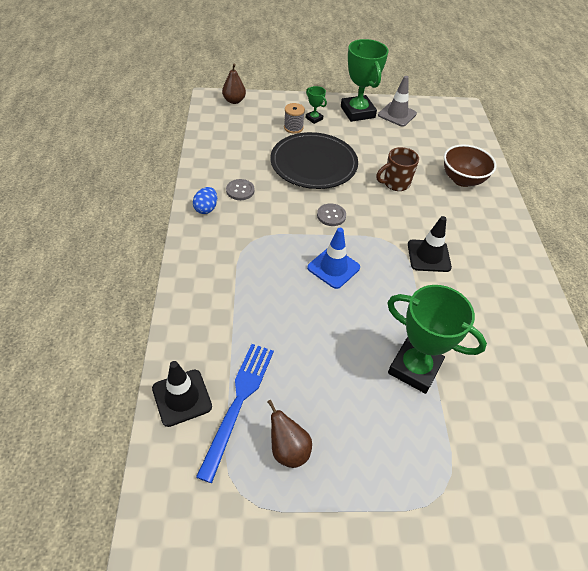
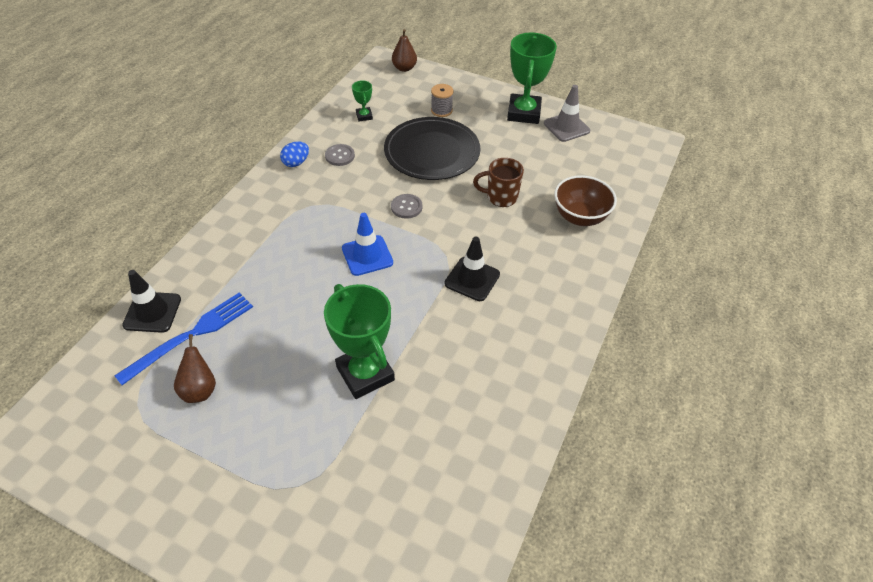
camera: 30 degrees right, 0 degrees up
green trophy [306,86,327,124] -> green trophy moved to [352,80,373,121]

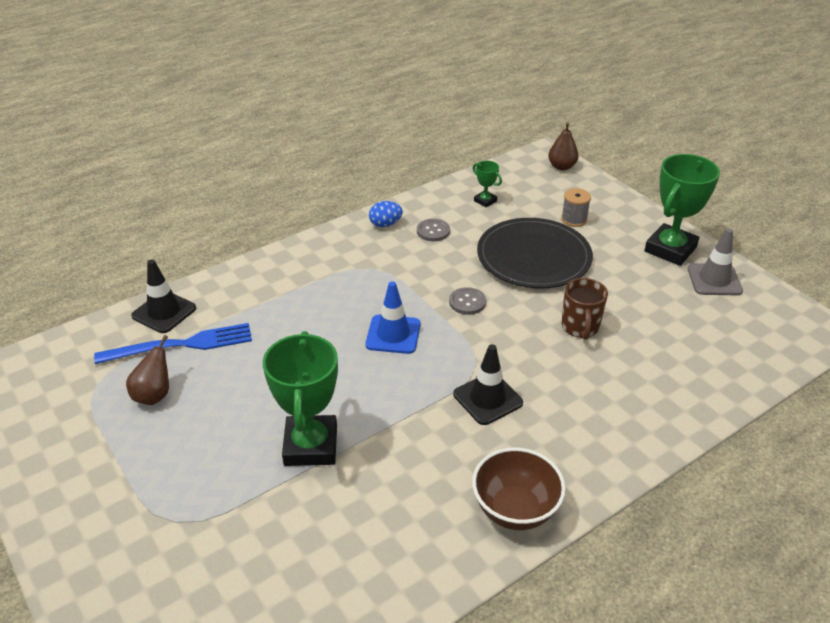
camera: 30 degrees right, 10 degrees down
green trophy [352,80,373,121] -> green trophy turned 60 degrees counterclockwise [473,161,502,208]
brown mug [473,158,524,207] -> brown mug turned 120 degrees counterclockwise [562,278,608,340]
brown bowl [554,175,617,226] -> brown bowl moved to [472,447,566,530]

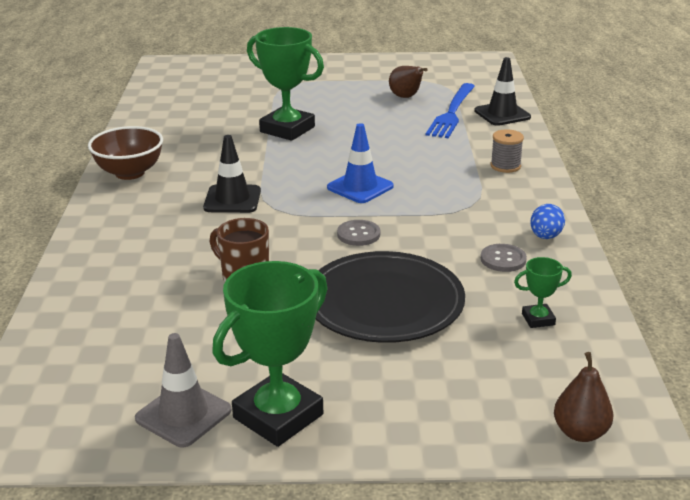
camera: 125 degrees right, 10 degrees down
grey spool [561,188,591,227] -> grey spool moved to [491,129,524,173]
green trophy [644,154,720,266] -> green trophy turned 60 degrees clockwise [212,261,328,447]

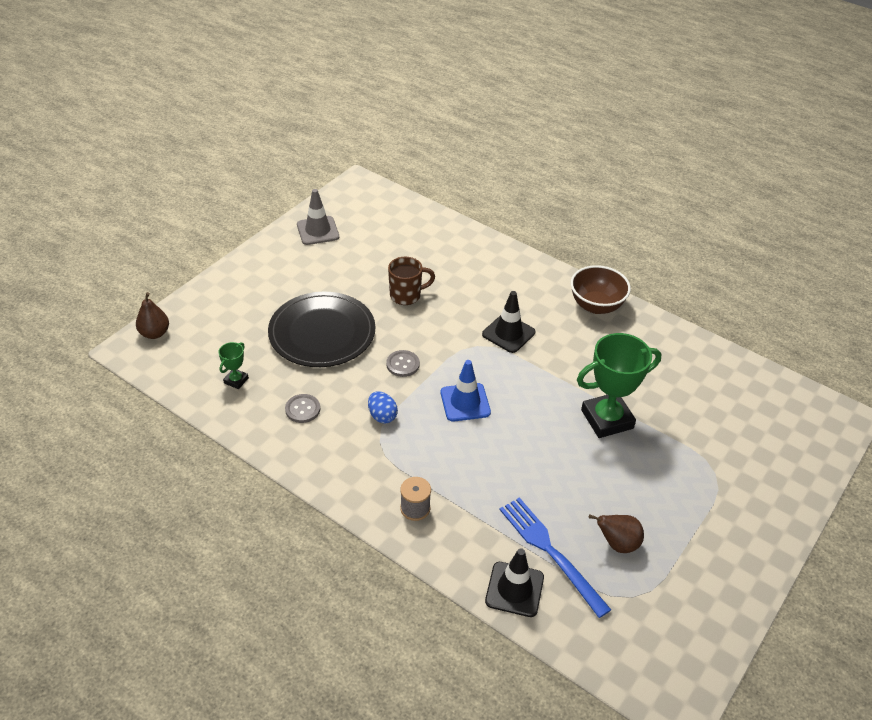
camera: 125 degrees right, 15 degrees up
green trophy [212,261,328,447] -> none
blue egg [530,204,565,239] -> blue egg moved to [368,391,398,423]

